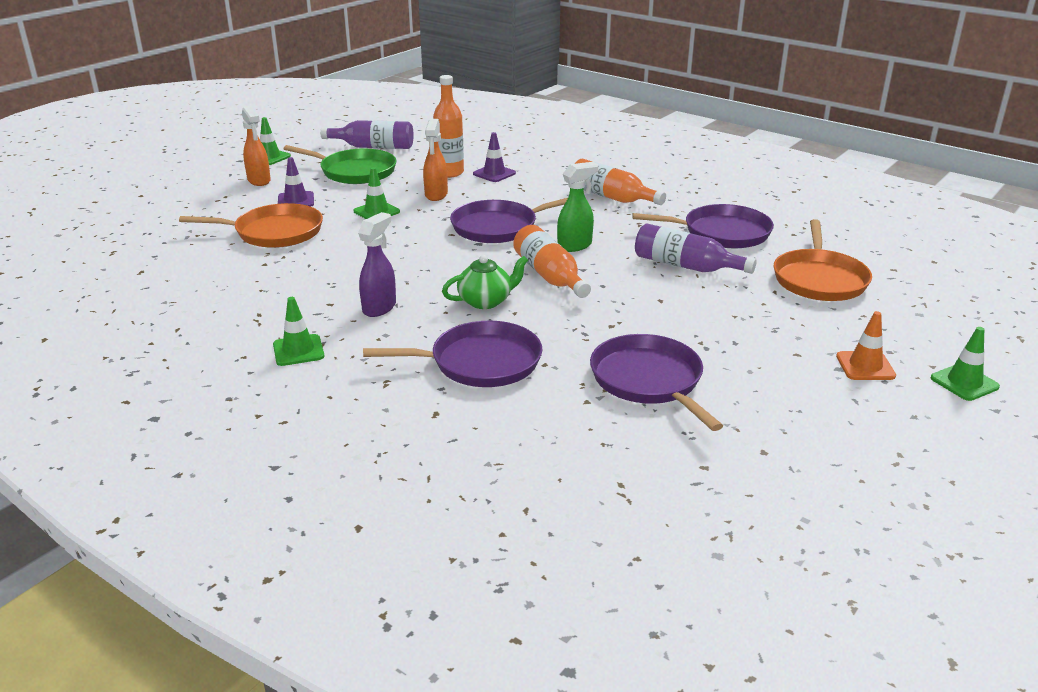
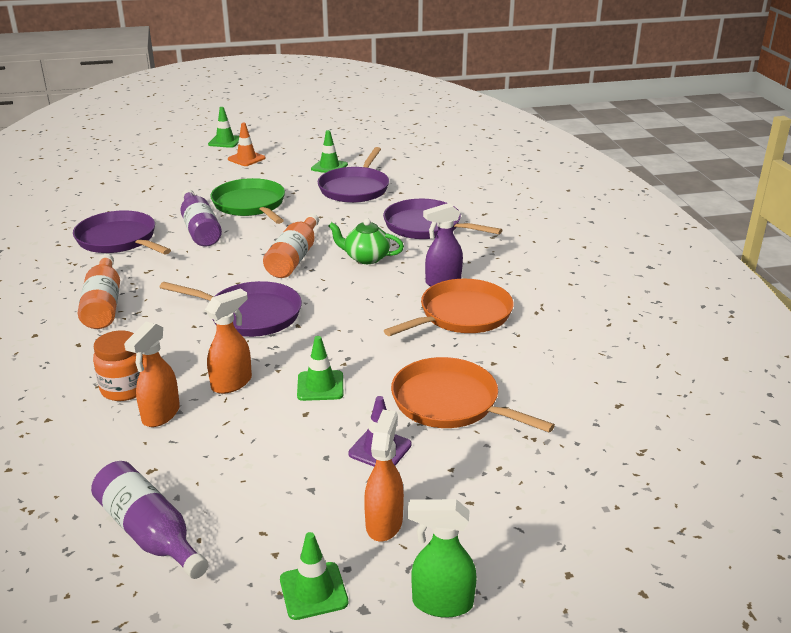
camera: 140 degrees left, 0 degrees up
green traffic cone [273,297,324,366] -> green traffic cone moved to [311,130,348,173]
green pan [284,145,397,184] -> green pan moved to [210,178,285,224]
orange bottle [433,75,464,177] -> orange spray bottle [124,322,180,427]
purple traffic cone [473,132,516,182] -> orange jar [93,331,143,401]
green spray bottle [557,162,598,252] -> green spray bottle moved to [407,499,477,618]
orange pan [773,219,872,301] -> orange pan moved to [384,279,514,336]

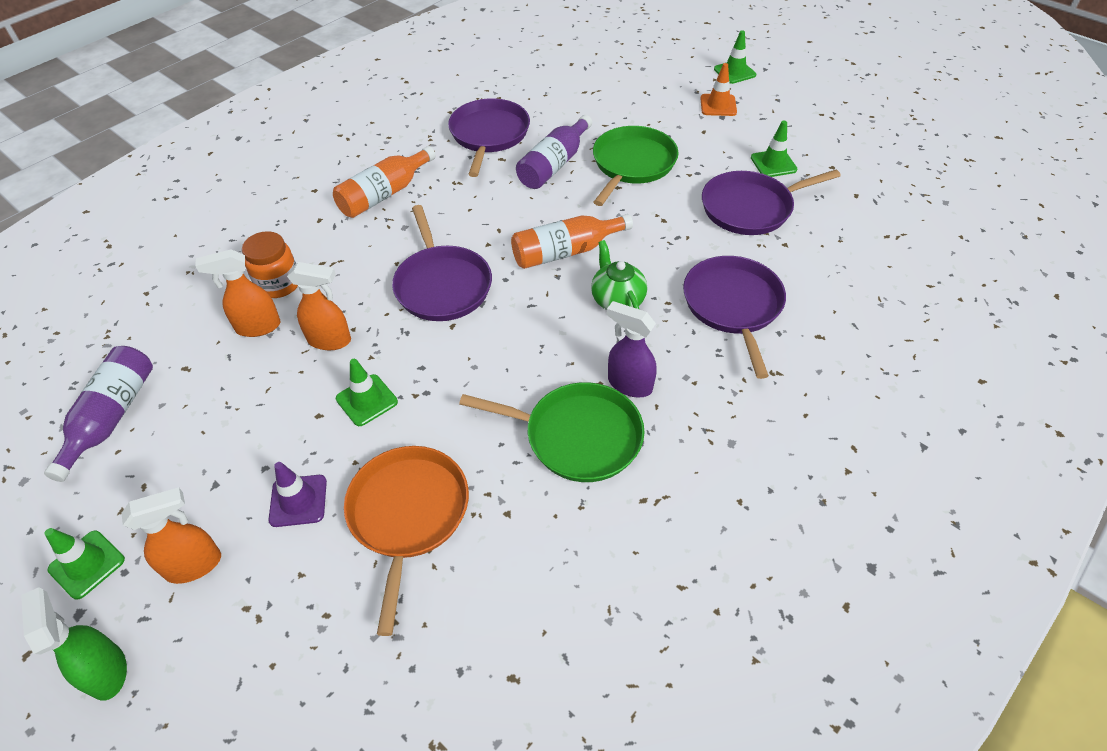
camera: 55 degrees right, 20 degrees up
orange pan [384,279,514,336] -> green pan [459,382,645,482]

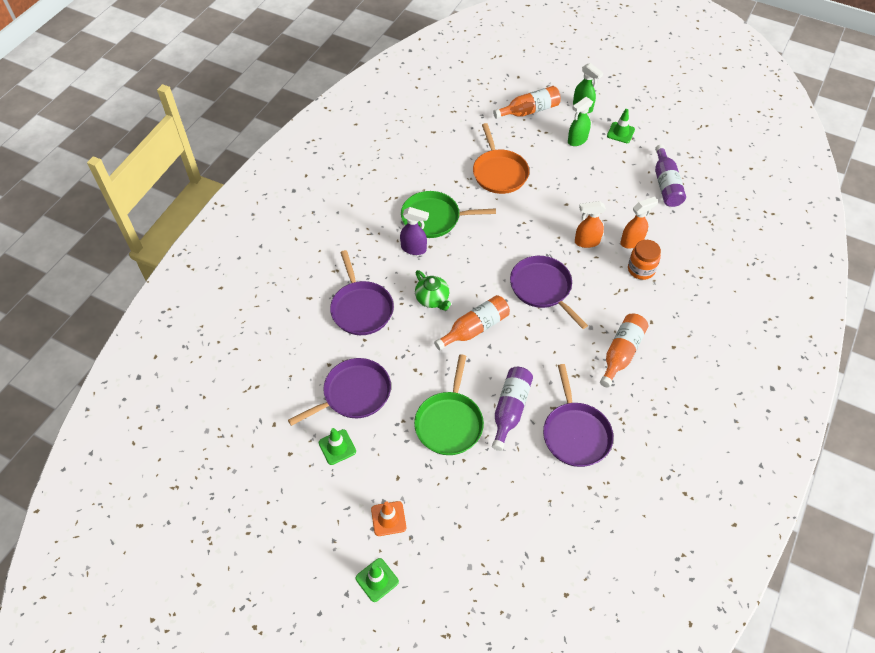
camera: 165 degrees right, 5 degrees up
orange spray bottle [121,487,221,584] -> green spray bottle [568,97,593,146]
purple traffic cone [269,462,327,527] -> none
green traffic cone [336,359,398,426] -> none
none -> orange bottle [493,86,561,119]

